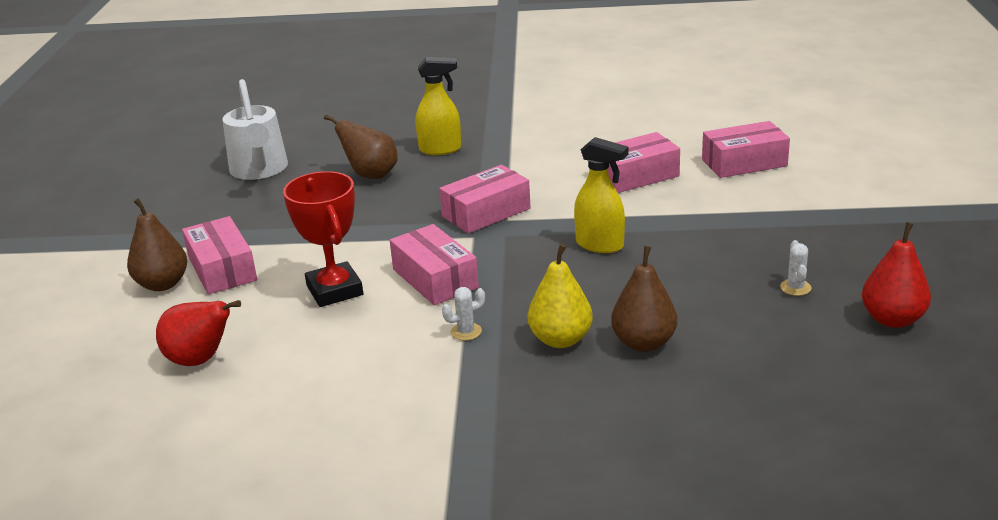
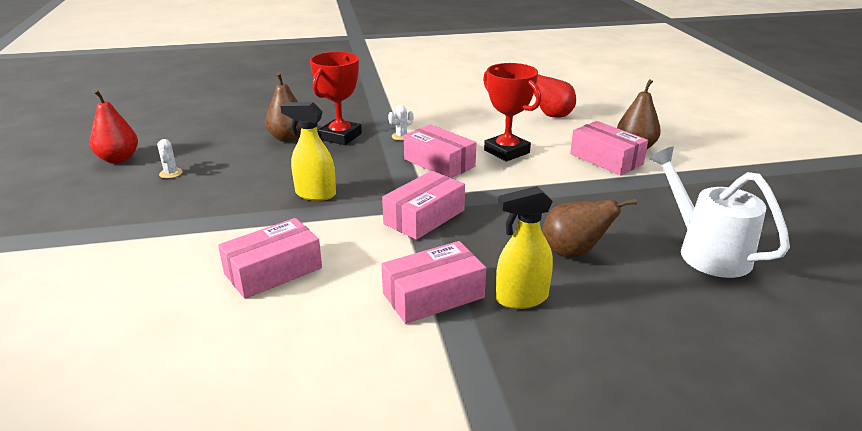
camera: 165 degrees right, 0 degrees up
yellow pear [528,244,593,348] -> red trophy [310,52,362,145]
pink box [702,121,790,178] -> pink box moved to [382,241,486,324]

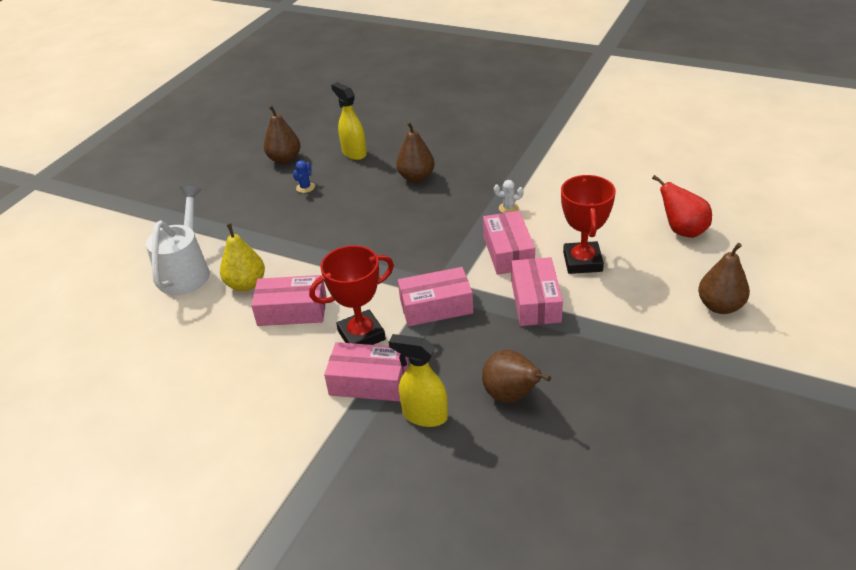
camera: 40 degrees right, 10 degrees up
red pear [90,90,138,163] -> brown pear [264,105,301,164]
white cactus [157,139,183,178] -> blue cactus [293,161,315,193]
yellow spray bottle [281,102,336,201] -> yellow spray bottle moved to [331,82,367,160]
red trophy [310,52,362,145] -> red trophy moved to [309,245,394,345]
pink box [570,121,648,175] -> pink box moved to [511,257,563,326]
white watering can [649,146,790,278] -> white watering can moved to [146,186,210,295]
none -> yellow pear [220,223,265,291]

